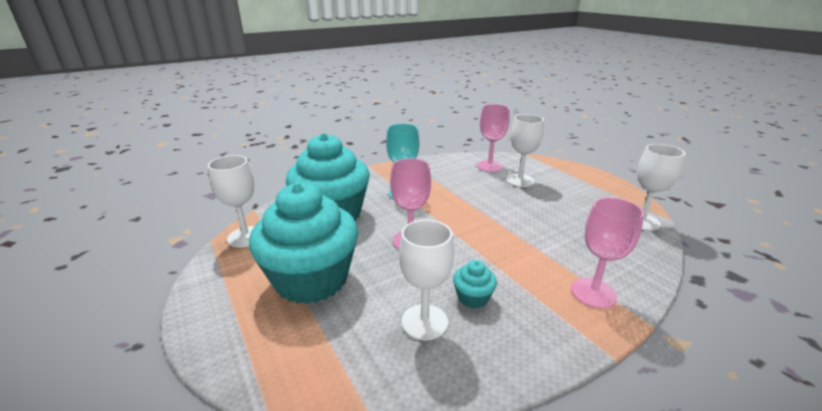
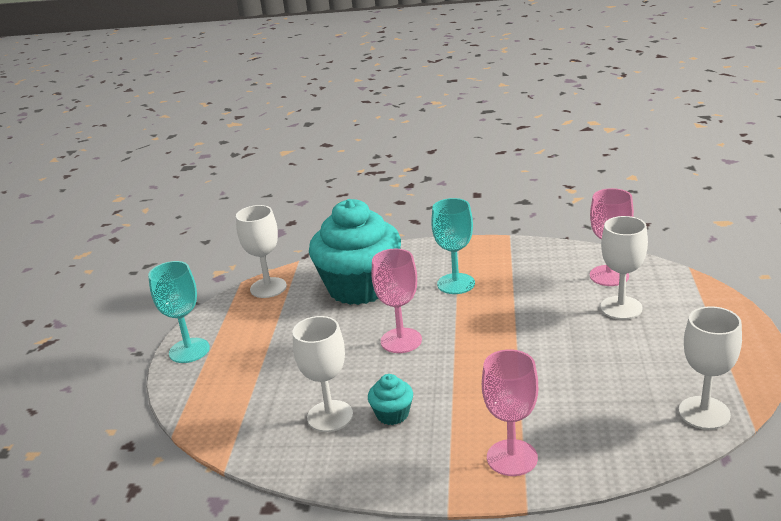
camera: 40 degrees right, 0 degrees up
turquoise cupcake [249,182,358,304] -> none
none -> turquoise goblet [148,261,210,363]

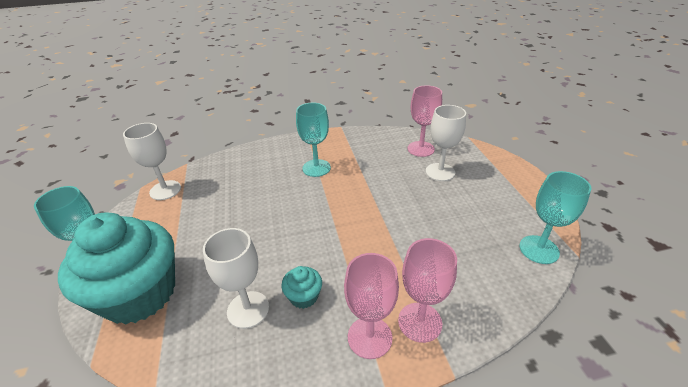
camera: 20 degrees left, 10 degrees up
turquoise cupcake [309,199,401,305] -> turquoise cupcake moved to [58,212,175,325]
pink goblet [372,249,422,353] -> pink goblet moved to [344,253,399,359]
white goblet [679,306,742,430] -> turquoise goblet [520,171,591,264]

